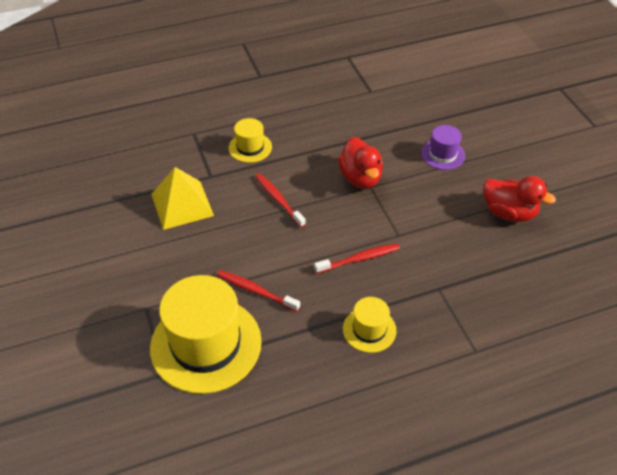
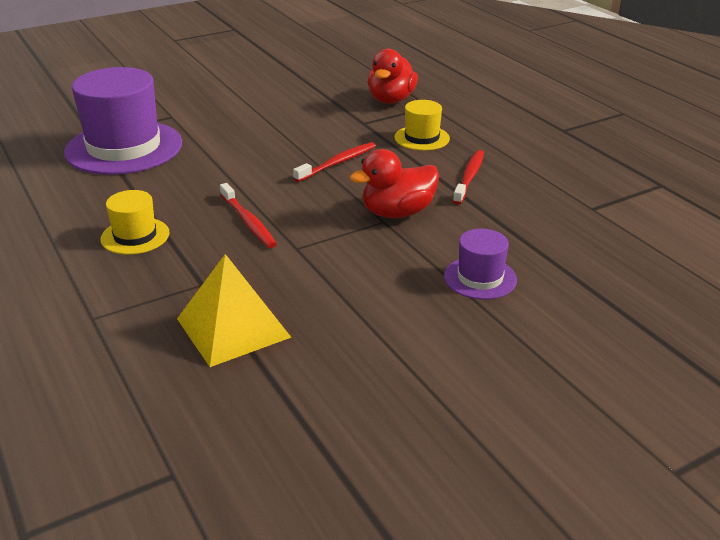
camera: 80 degrees right, 15 degrees down
yellow hat [150,275,262,394] -> purple hat [64,67,182,175]
yellow pyramid [151,167,214,230] -> yellow pyramid moved to [177,254,292,367]
red toothbrush [217,270,300,312] -> red toothbrush moved to [453,150,484,205]
red duck [483,176,556,222] -> red duck moved to [368,49,418,104]

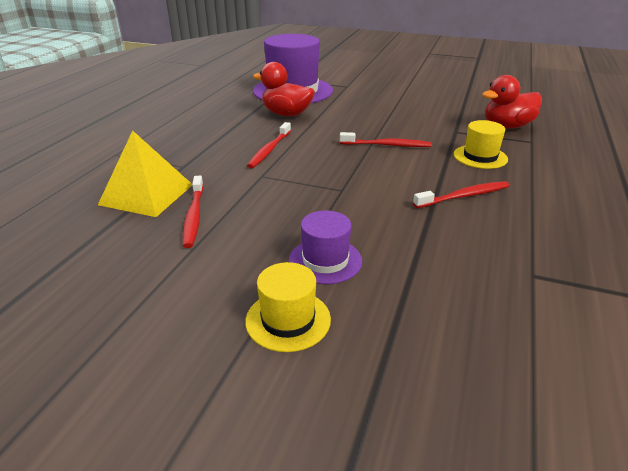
camera: 50 degrees right, 0 degrees up
yellow hat [100,190,169,255] -> yellow hat moved to [245,262,331,352]
red duck [350,149,439,218] -> red duck moved to [253,62,315,116]
none -> red toothbrush [183,176,204,248]

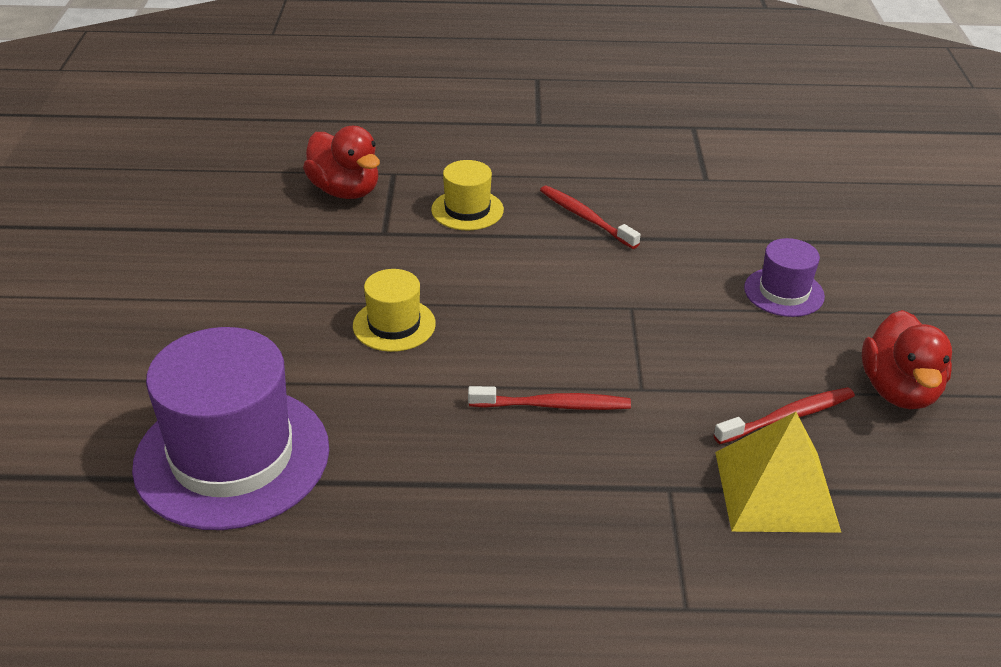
camera: 110 degrees left, 5 degrees up
yellow hat [245,262,331,352] -> yellow hat moved to [353,269,436,352]
red duck [253,62,315,116] -> red duck moved to [862,310,952,409]
red toothbrush [340,132,432,147] -> none

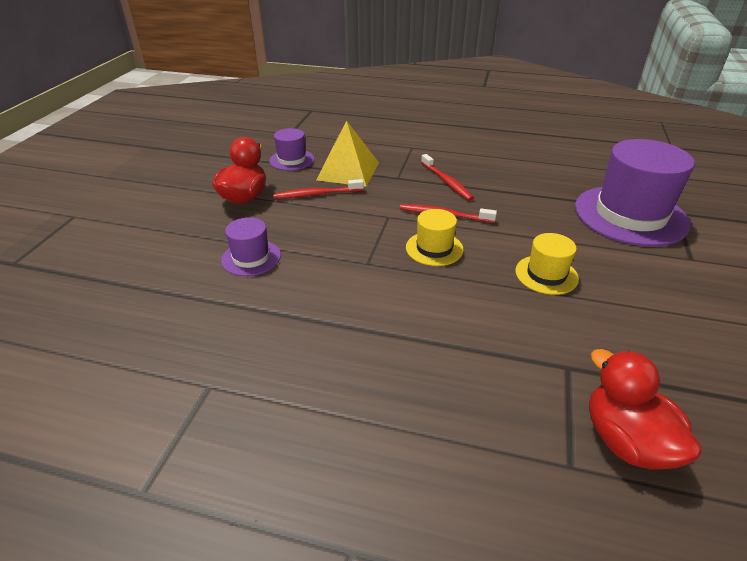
camera: 165 degrees left, 0 degrees up
yellow hat [431,160,504,230] -> yellow hat moved to [406,209,464,266]
red toothbrush [540,185,640,249] -> red toothbrush moved to [421,154,474,201]
none -> purple hat [269,128,314,171]

